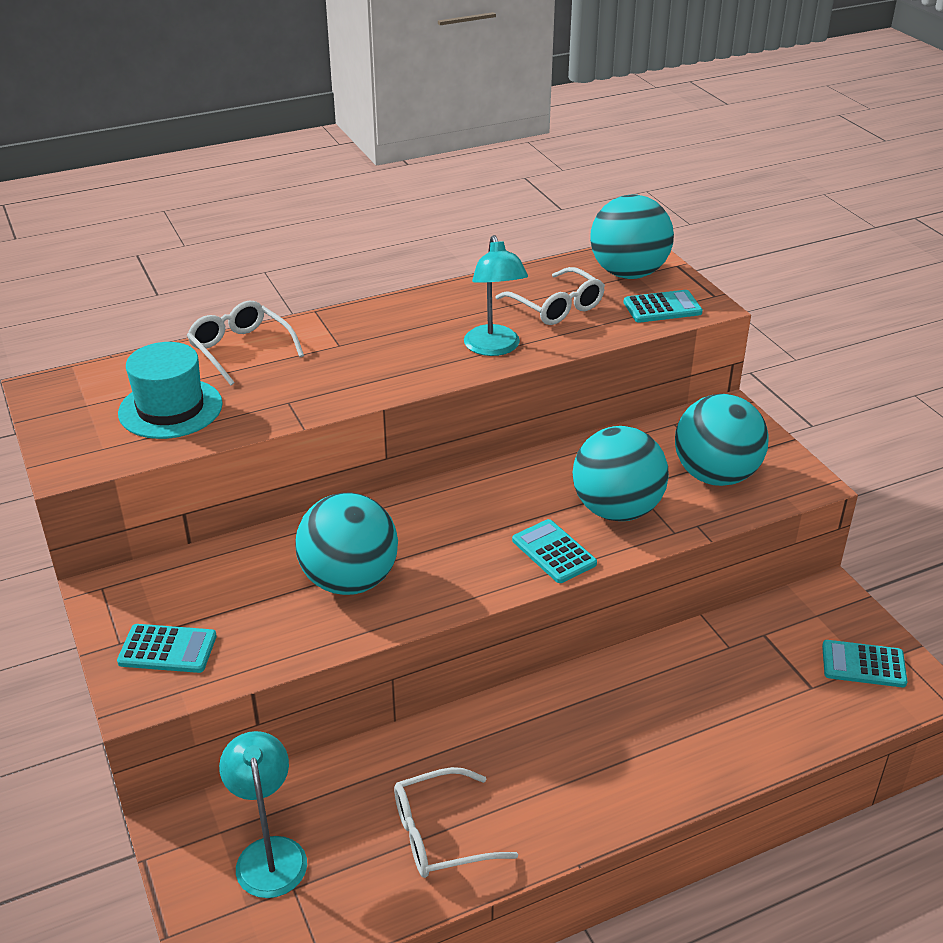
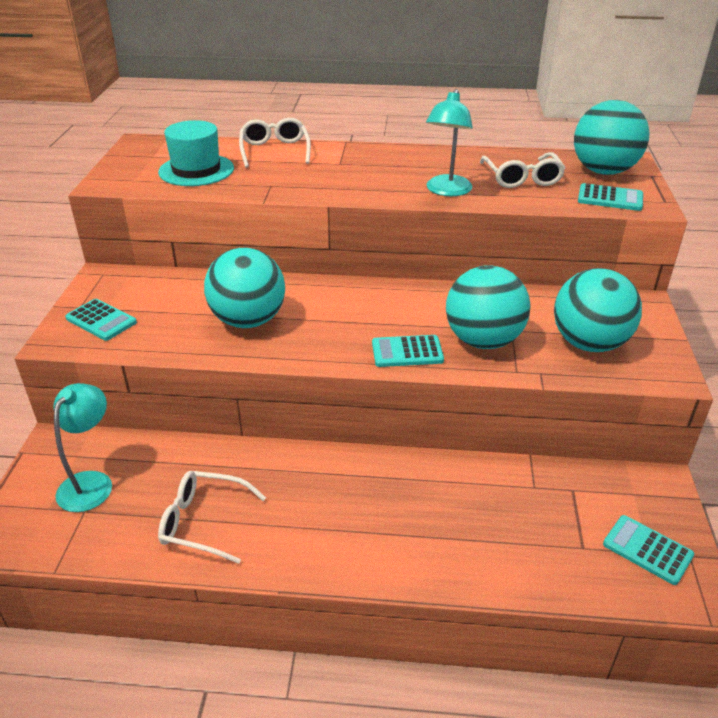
camera: 30 degrees right, 0 degrees up
turquoise calculator [512,519,597,583] -> turquoise calculator turned 90 degrees counterclockwise [372,335,444,367]

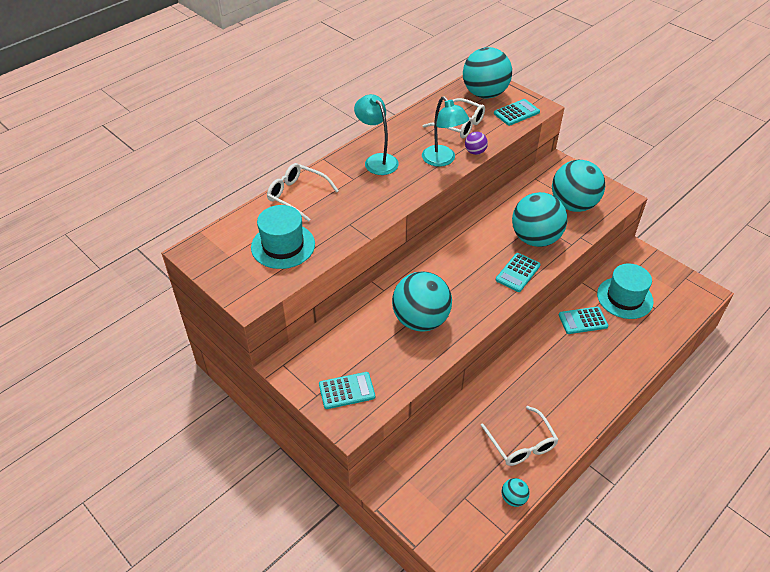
camera: 50 degrees left, 10 degrees up
turquoise lamp [53,383,112,512] -> turquoise lamp moved to [354,94,399,175]
white glasses [158,471,266,564] -> white glasses turned 75 degrees counterclockwise [481,406,559,466]
turquoise calculator [603,515,694,585] -> turquoise calculator moved to [559,307,609,334]
none -> purple ball [465,132,488,155]
none -> turquoise ball [502,478,530,507]
none -> turquoise hat [597,264,654,319]

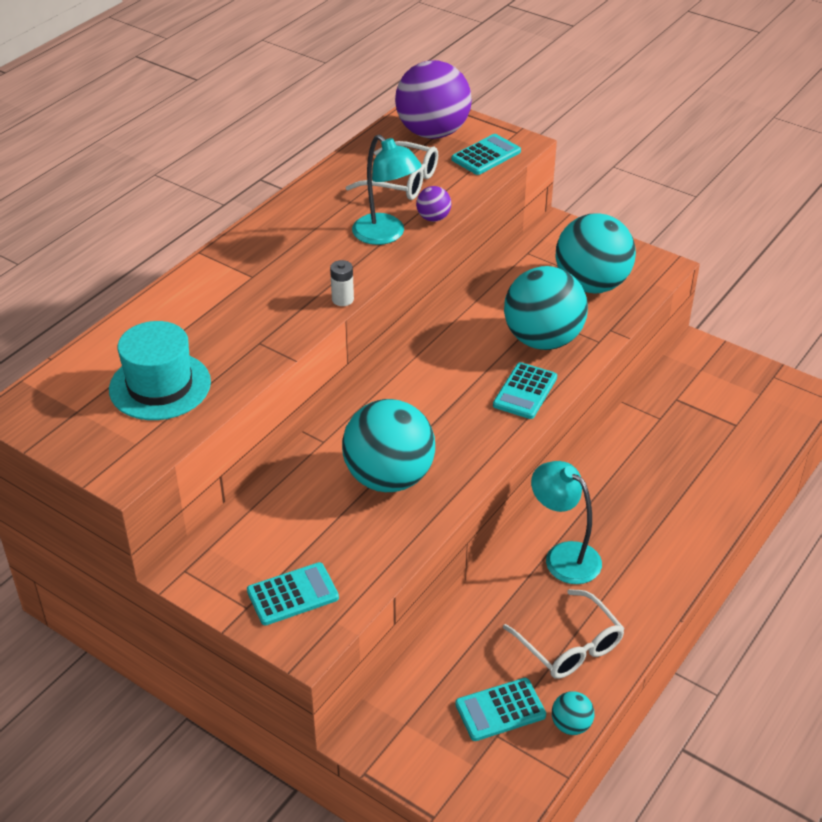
camera: 10 degrees left, 5 degrees down
white glasses [267,163,339,222] -> none
turquoise lamp [354,94,399,175] -> turquoise lamp moved to [531,461,602,584]
turquoise ball [463,47,512,98] -> purple ball [395,60,472,139]
turquoise calculator [559,307,609,334] -> turquoise calculator moved to [455,678,546,741]
turquoise hat [597,264,654,319] -> none
none -> white battery [330,260,354,306]

